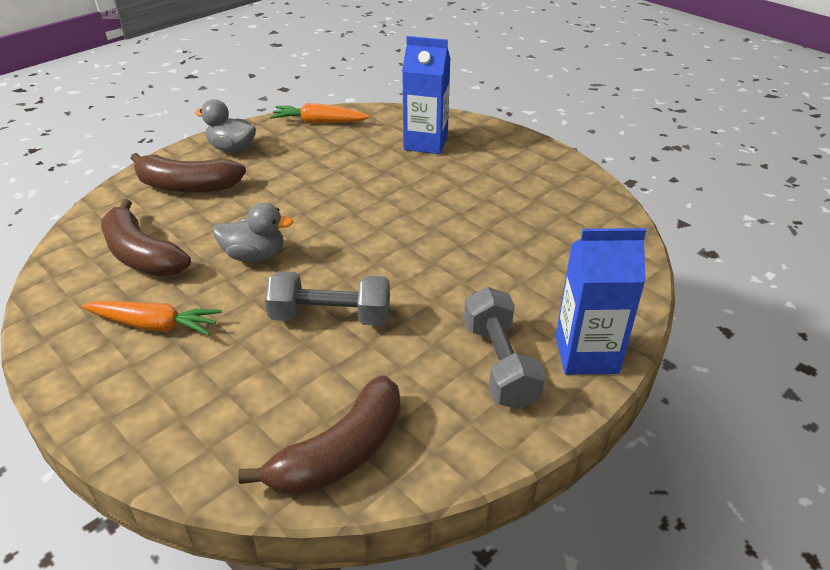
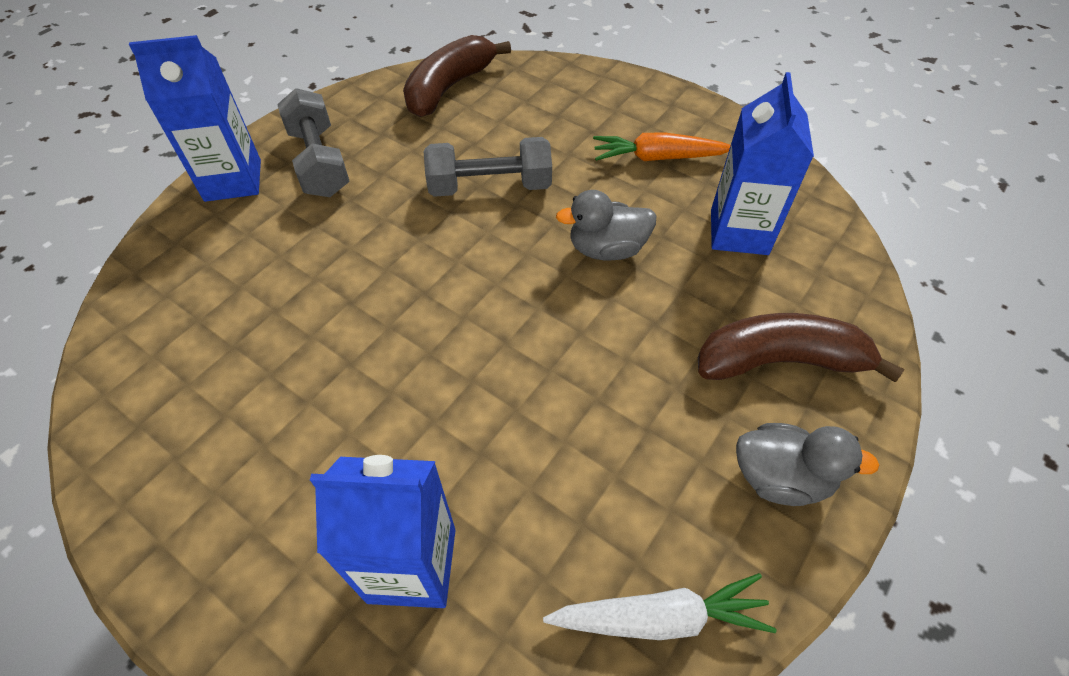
camera: 170 degrees right, 15 degrees up
brown banana [101,199,191,277] -> blue carton [711,72,814,255]
orange carrot [270,103,370,123] -> white carrot [543,573,777,640]

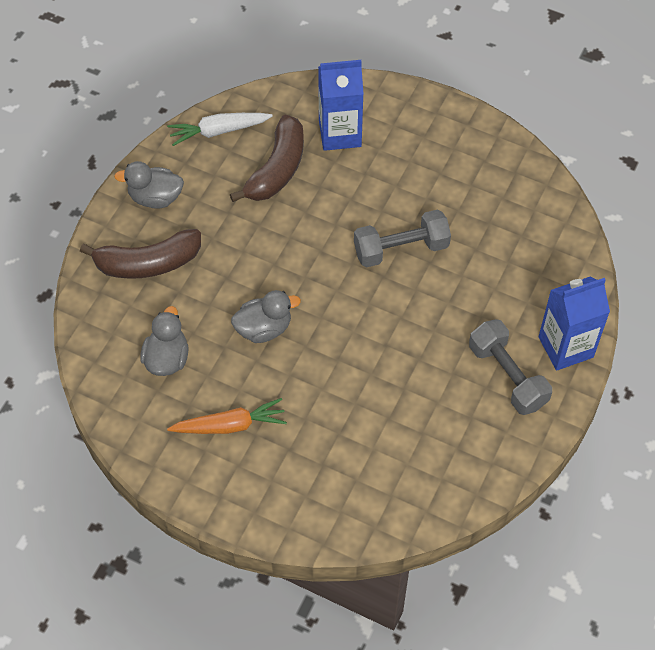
camera: 170 degrees right, 5 degrees up
brown banana [403,35,511,117] -> brown banana moved to [230,115,304,202]
grey dumbbell [424,137,552,197] -> grey dumbbell moved to [354,209,451,268]
blue carton [711,72,814,255] -> grey duck [140,306,188,376]

